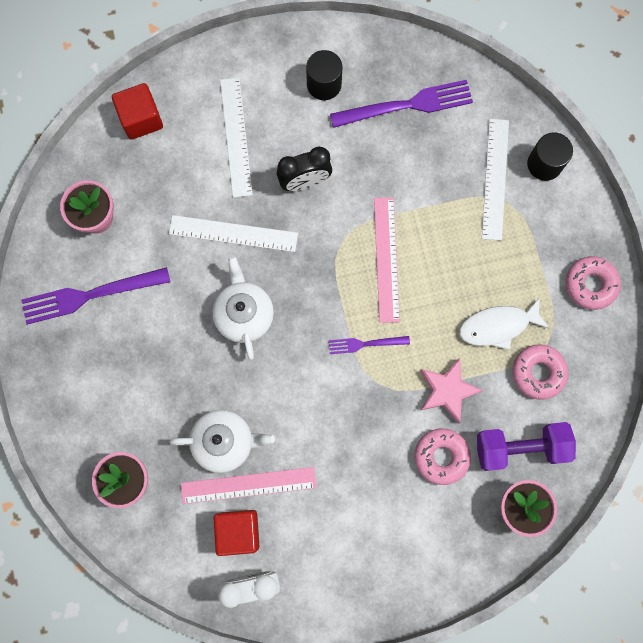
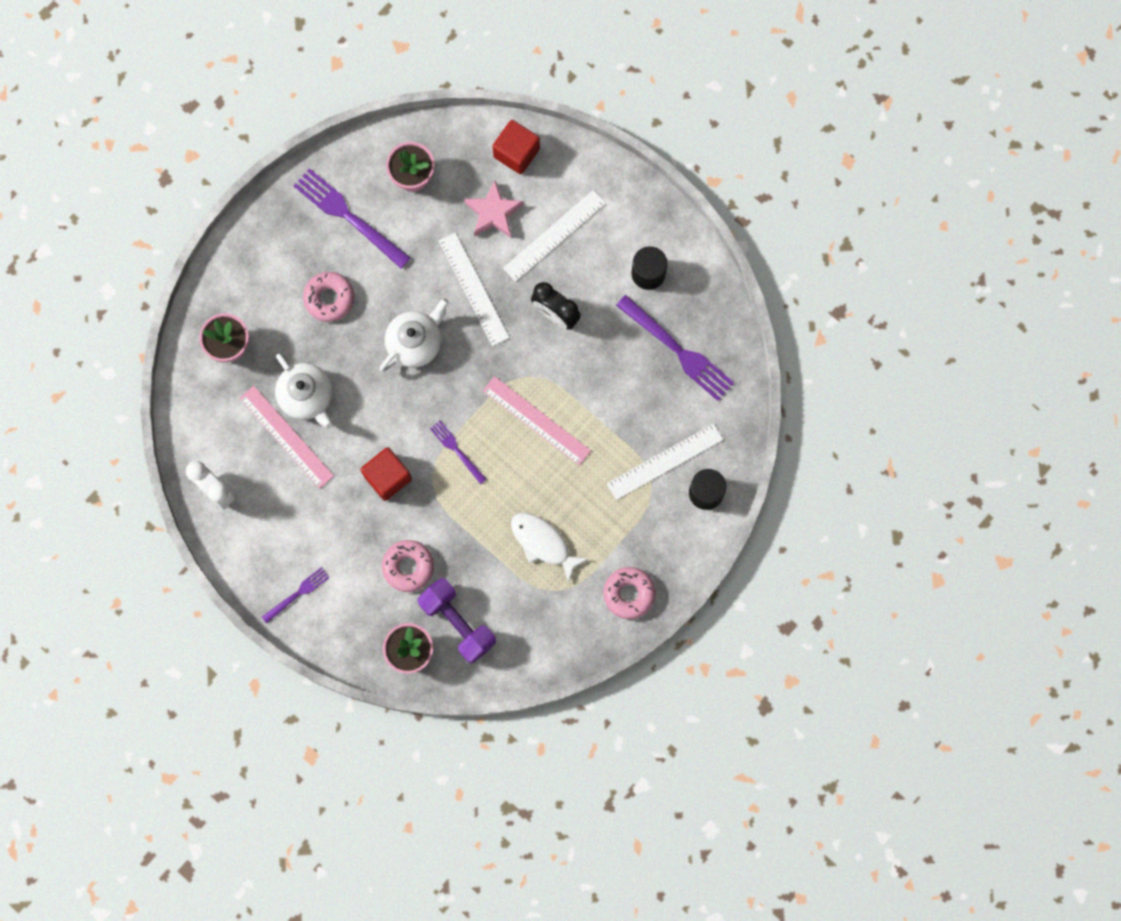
camera: 55 degrees right, 0 degrees up
red cube [214,510,259,556] -> red cube moved to [361,447,412,501]
pink ruler [374,197,400,323] -> pink ruler turned 75 degrees clockwise [483,376,591,466]
pink star [420,358,484,424] -> pink star moved to [464,180,524,238]
pink donut [512,344,568,400] -> pink donut moved to [303,272,354,322]
none -> purple fork [262,567,330,623]

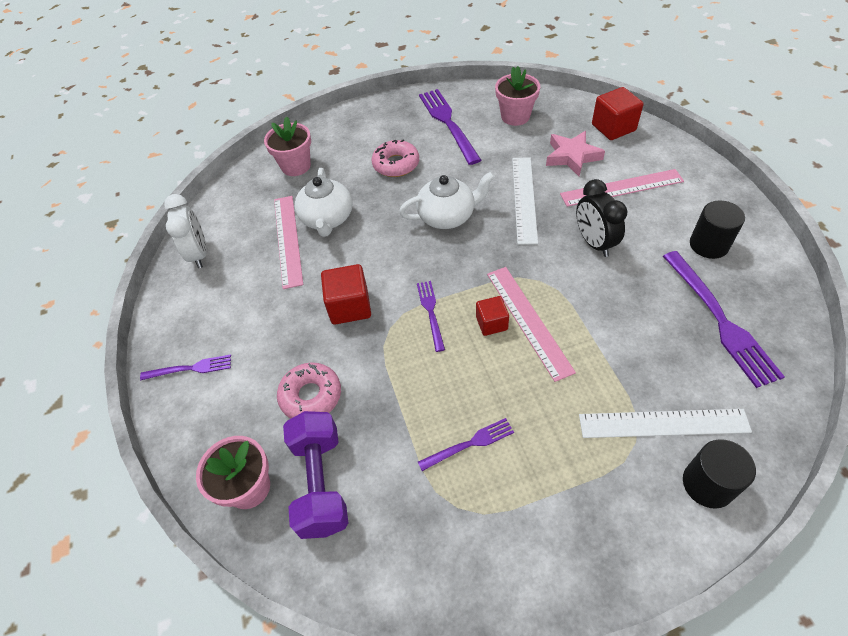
camera: 35 degrees right, 25 degrees down
white ruler [503,190,606,282] -> pink ruler [560,169,684,207]
white fish [511,513,588,583] -> purple fork [418,418,514,471]
pink donut [603,567,656,619] -> none
none -> red cube [476,296,509,336]

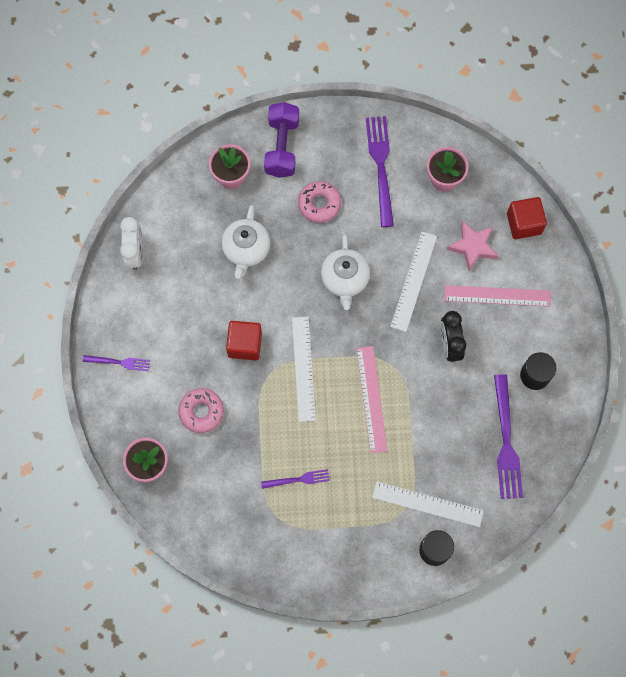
camera: 10 degrees right, 20 degrees up
pink ruler [274,196,303,289] -> none
purple dumbbell [283,411,348,539] -> purple dumbbell moved to [264,102,299,178]
white teapot [399,172,495,229] -> white teapot turned 90 degrees clockwise [321,234,370,310]
purple fork [417,281,445,352] -> white ruler [292,317,316,422]
red cube [476,296,509,336] -> none

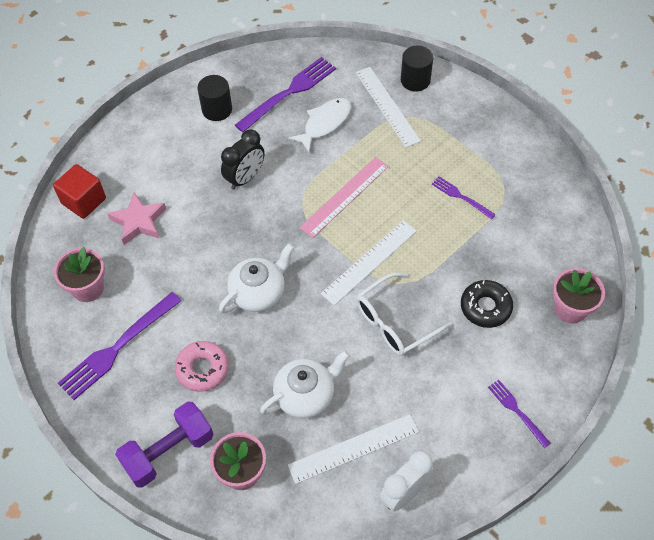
camera: 130 degrees left, 15 degrees down
pink donut [178,388,224,433] -> black donut [461,280,513,328]
red cube [226,321,262,360] -> white glasses [356,273,452,356]
white ruler [390,232,437,332] -> white ruler moved to [288,414,419,484]
pink ruler [444,285,551,307] -> none
none -> white fish [288,98,351,152]

